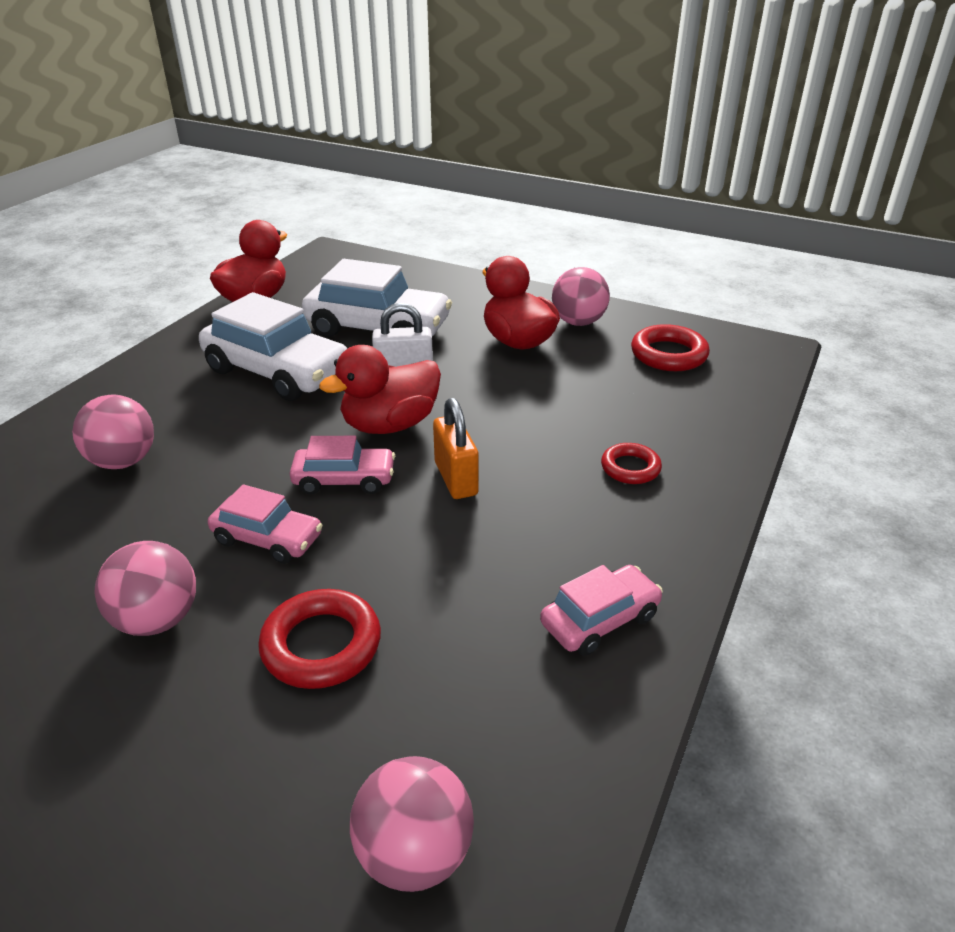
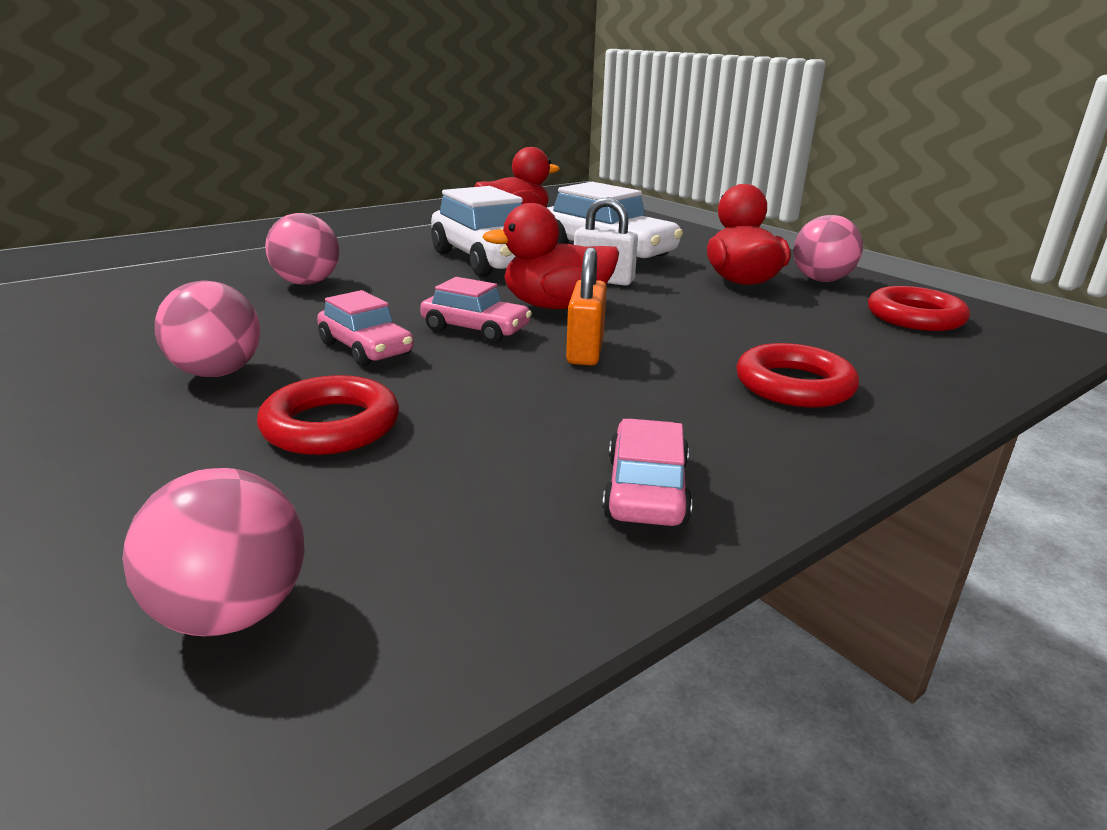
camera: 25 degrees right, 10 degrees down
pink car [540,565,663,656] -> pink car turned 75 degrees counterclockwise [602,419,692,526]
red ring [601,443,662,484] -> red ring [736,343,859,408], size x1.56

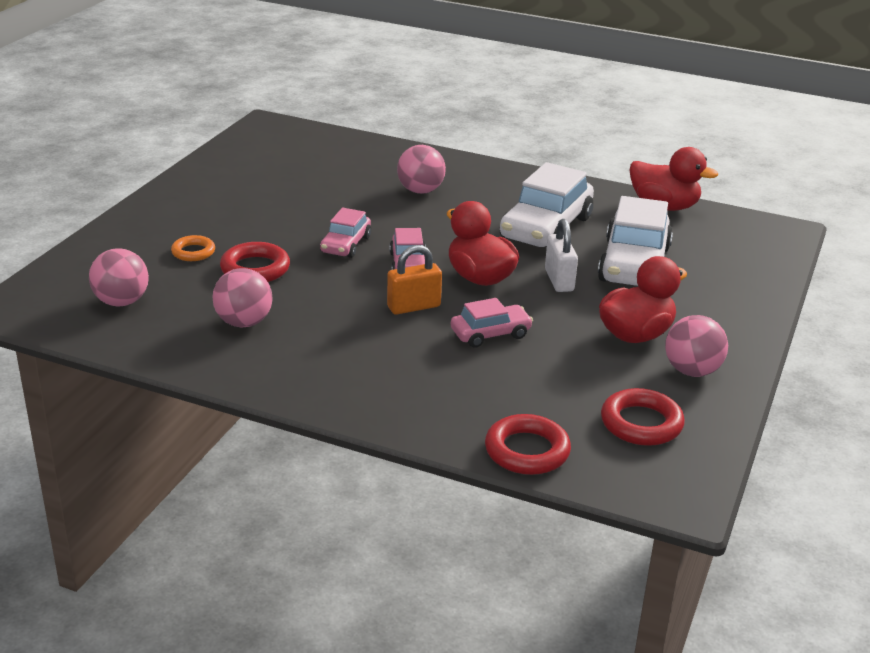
camera: 60 degrees right, 5 degrees up
pink ball [155,281,260,377] -> pink ball moved to [213,268,273,328]
pink car [602,419,692,526] -> pink car moved to [451,298,533,348]
red ring [736,343,859,408] -> red ring moved to [485,414,571,475]
none -> orange ring [171,235,215,261]

